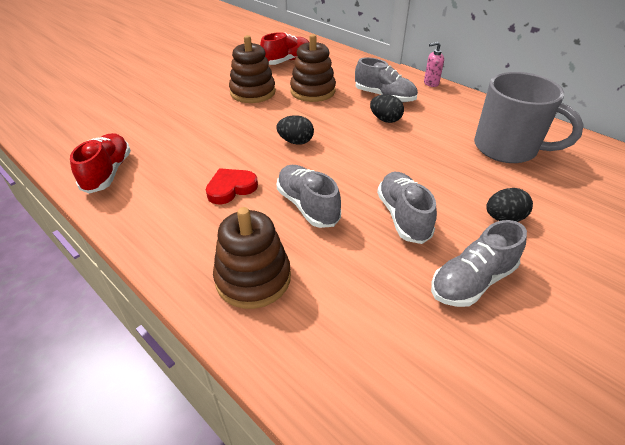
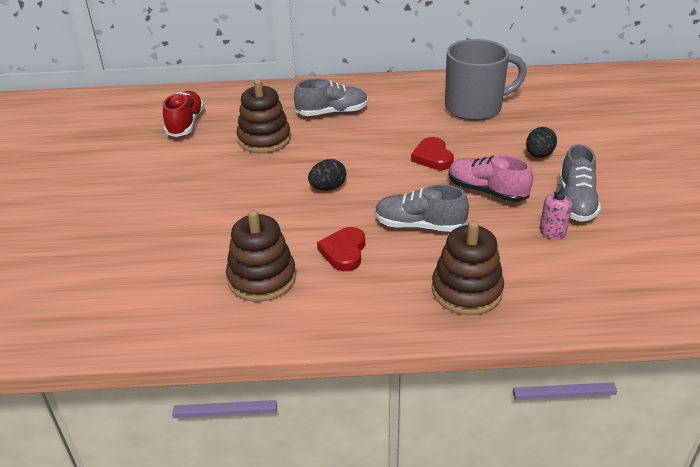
camera: 45 degrees left, 5 degrees down
red shoe [70,133,131,194] -> none
brown stacking toy [229,35,276,103] -> brown stacking toy moved to [226,210,296,302]
black egg [370,94,404,123] -> none
grey shoe [377,172,437,244] -> pink shoe [448,155,533,202]
pink soap dispenser [424,42,444,87] -> pink soap dispenser moved to [540,184,572,239]
none -> red heart [411,137,454,170]

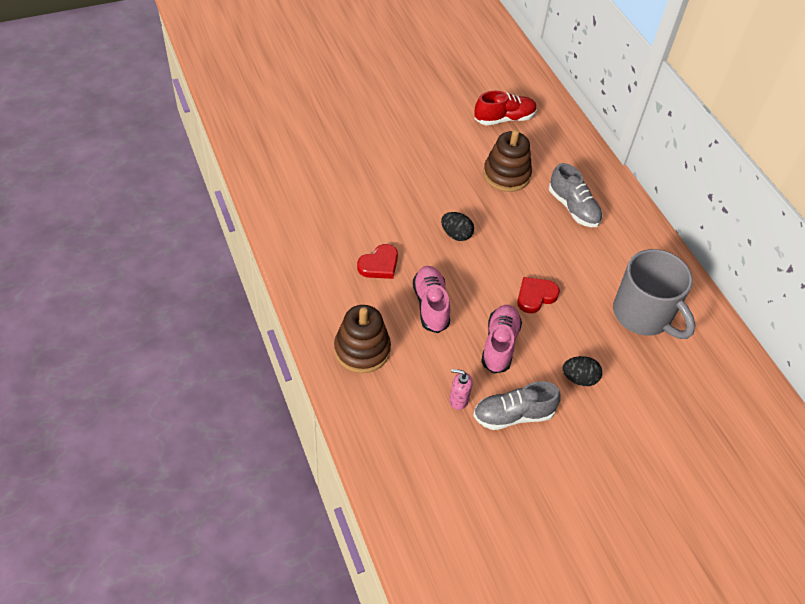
camera: 65 degrees right, 15 degrees up
brown stacking toy [226,210,296,302] -> none
red heart [317,227,365,271] -> red heart turned 150 degrees clockwise [357,244,398,279]
grey shoe [375,185,469,232] -> pink shoe [413,266,450,333]

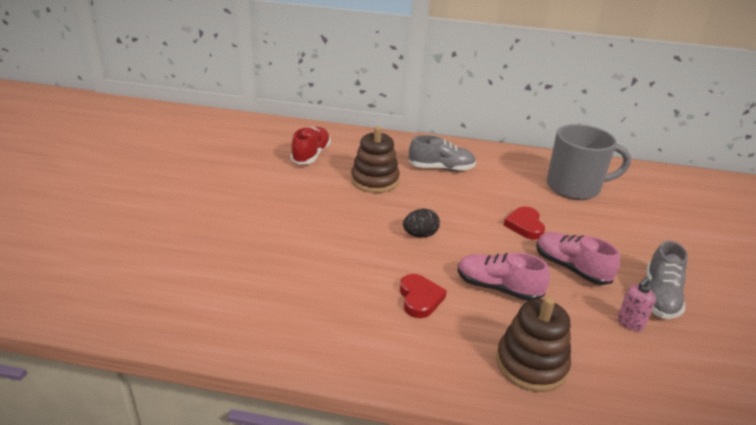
camera: 55 degrees left, 20 degrees down
black egg [563,356,602,386] -> none

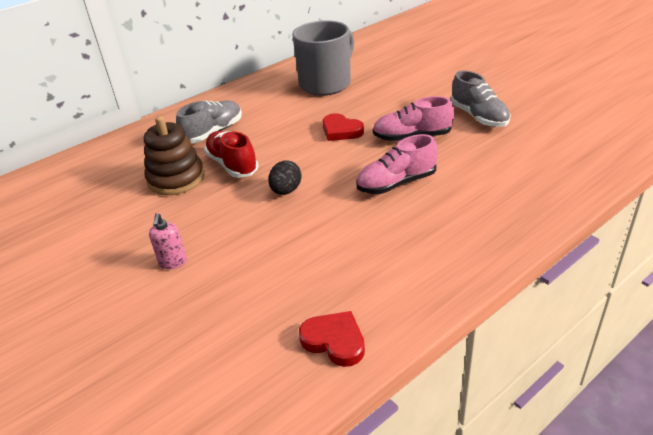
camera: 45 degrees left, 5 degrees up
red shoe [291,127,331,164] -> red shoe moved to [204,131,258,178]
red heart [400,274,447,318] -> red heart moved to [299,311,365,367]
brown stacking toy [496,296,571,392] -> none
pink soap dispenser [618,277,656,331] -> pink soap dispenser moved to [149,213,187,269]

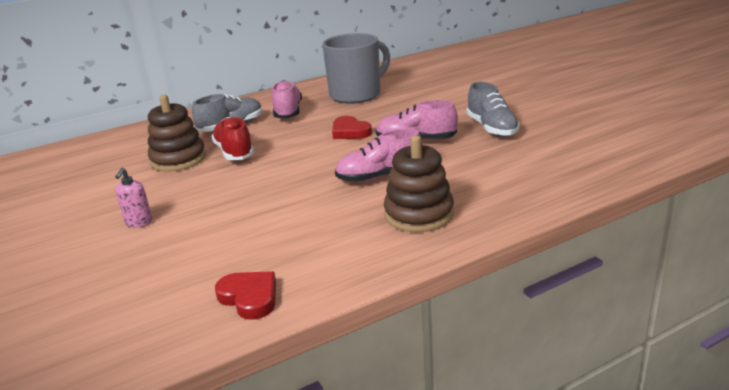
camera: 10 degrees right, 10 degrees down
black egg [268,161,302,195] -> none
none -> pink shoe [271,80,302,118]
none -> brown stacking toy [384,135,454,232]

